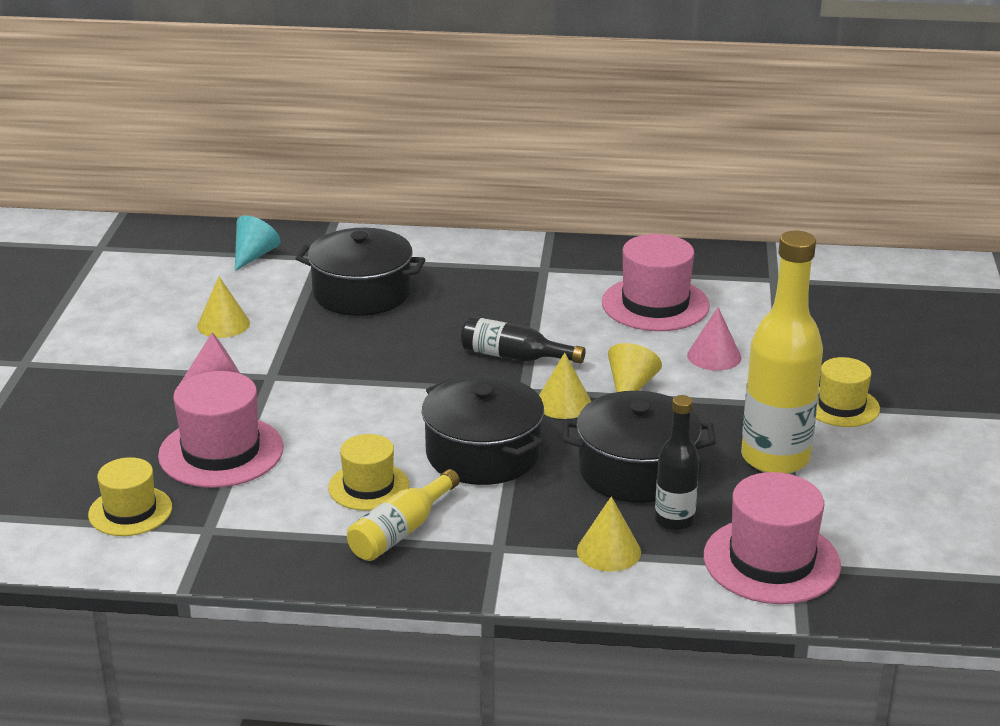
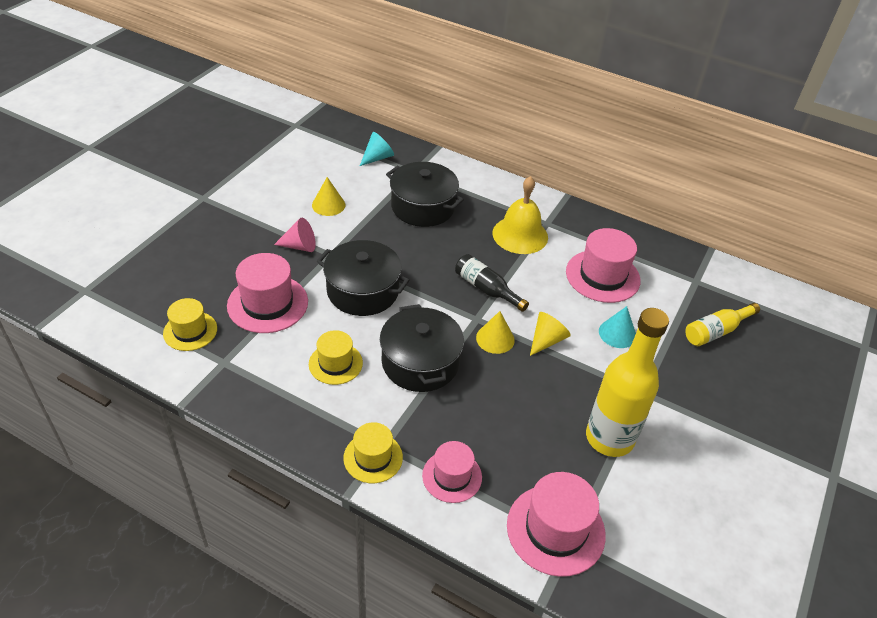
camera: 20 degrees right, 15 degrees up
yellow bottle [347,469,460,561] -> yellow bottle moved to [686,303,760,346]
black pot [563,391,716,503] -> black pot moved to [317,240,409,316]
yellow cone [577,496,641,572] -> pink hat [422,441,482,503]
black bottle [655,395,699,531] -> none
pink cone [687,307,741,371] -> turquoise cone [599,306,636,348]
yellow hat [816,357,880,427] -> yellow hat moved to [343,422,403,483]
none -> yellow bell [492,176,548,254]

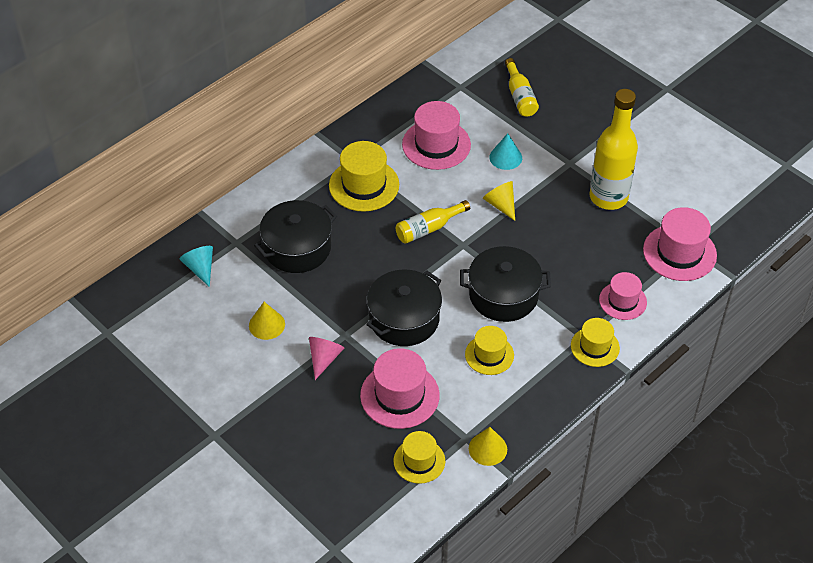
camera: 70 degrees left, 5 degrees up
black bottle [455,254,529,312] -> yellow bottle [396,200,470,244]
yellow cone [476,311,515,354] -> yellow cone moved to [469,427,507,466]
yellow bell [492,176,548,254] -> yellow hat [329,141,399,212]

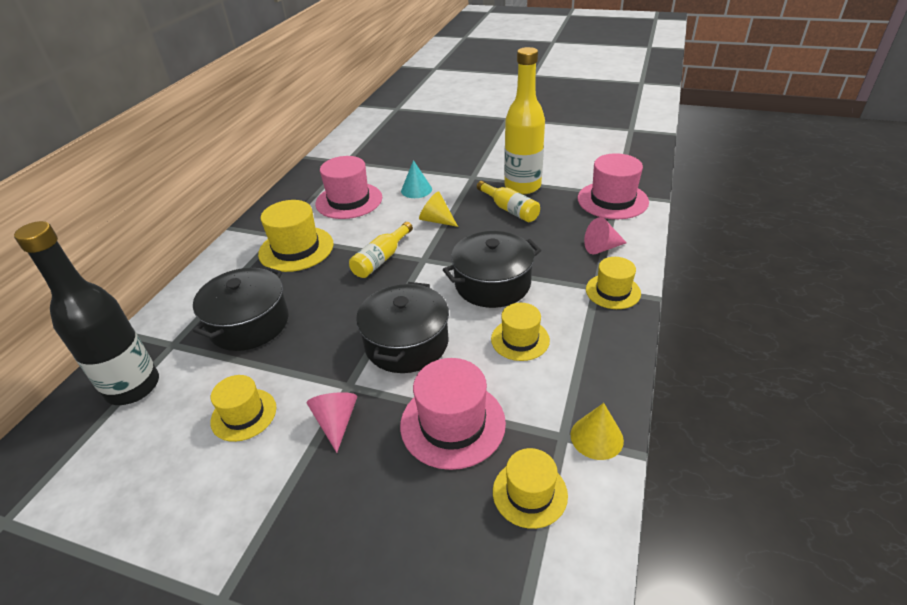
camera: 25 degrees left, 10 degrees down
turquoise cone [179,246,213,287] -> black bottle [14,221,159,405]
yellow cone [249,302,285,340] -> yellow hat [210,375,276,442]
yellow bottle [505,58,539,117] -> yellow bottle moved to [477,181,540,222]
pink hat [599,272,647,320] -> pink cone [584,217,627,254]

